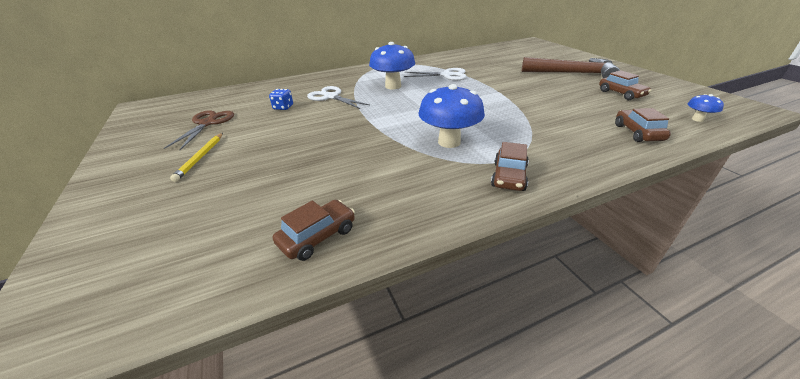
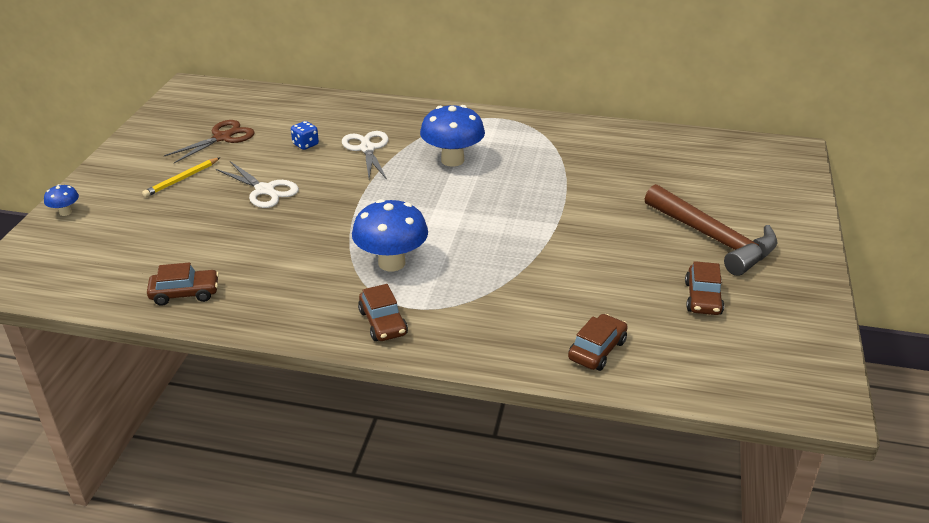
camera: 35 degrees right, 0 degrees up
white scissors [404,68,467,80] -> white scissors moved to [216,161,299,208]
brown car [491,142,529,191] -> brown car turned 75 degrees counterclockwise [358,284,408,341]
blue mushroom [688,94,724,122] -> blue mushroom moved to [44,184,79,216]

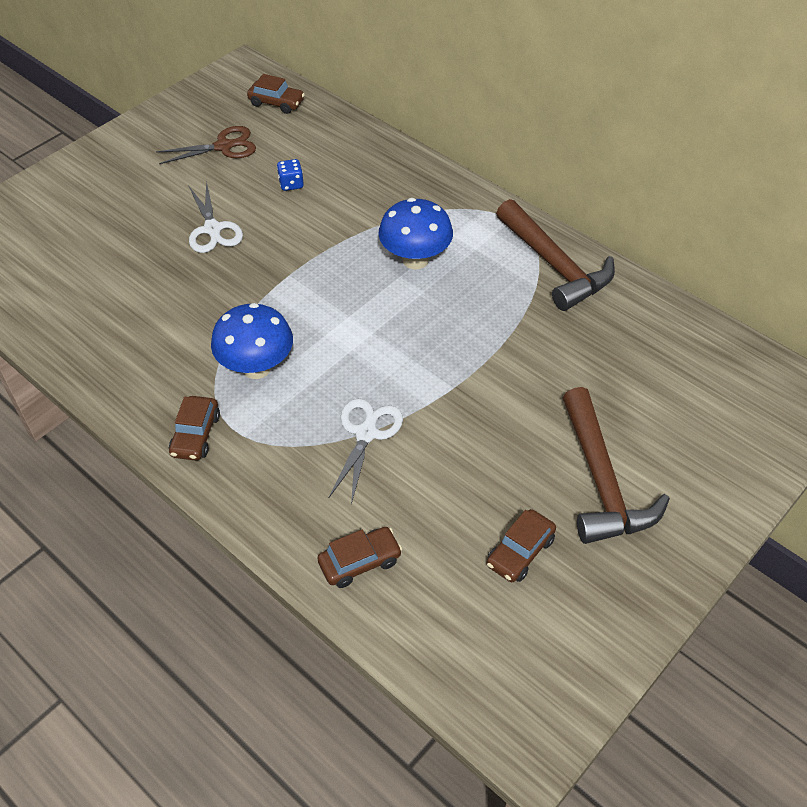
camera: 30 degrees right, 15 degrees up
blue mushroom [44,184,79,216] -> none
yellow pencil [142,158,220,197] -> none
brown car [147,263,219,306] -> brown car moved to [247,74,305,114]
white scissors [342,131,389,180] -> white scissors moved to [328,398,403,504]
none -> brown hammer [496,199,615,311]

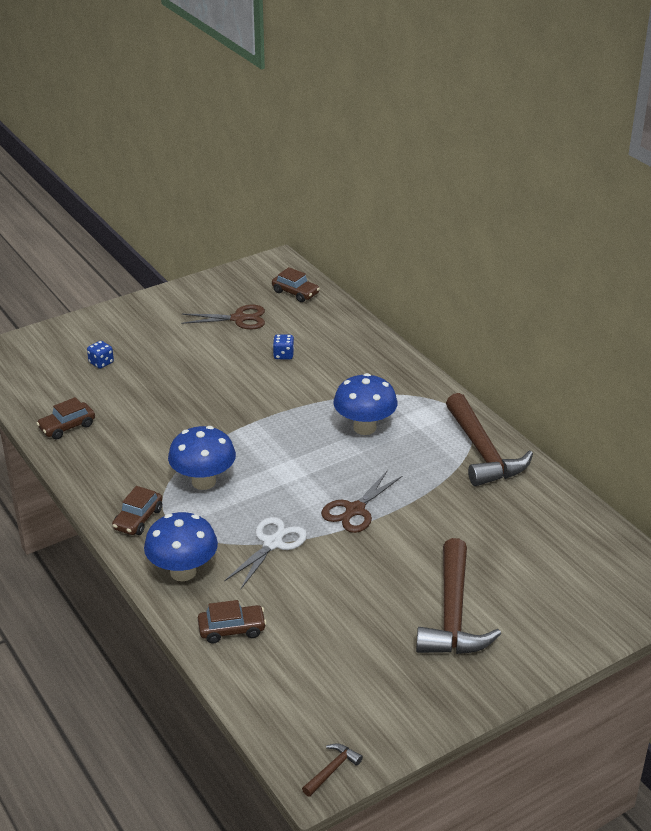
camera: 15 degrees right, 15 degrees down
white scissors [189,181,243,253] -> none
brown car [487,509,556,582] -> brown car moved to [36,397,95,440]
none -> blue dice [87,341,114,369]
none -> blue mushroom [144,512,218,581]
none -> brown hammer [302,743,363,797]
none -> brown scissors [321,470,402,533]

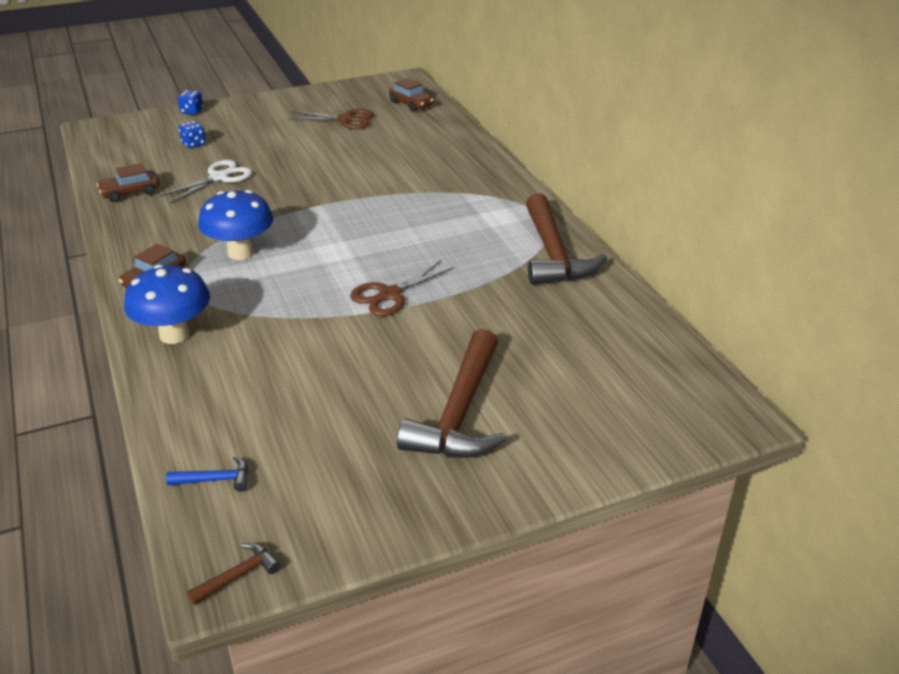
camera: 10 degrees right, 0 degrees up
brown car [198,600,267,643] -> none
white scissors [224,517,307,589] -> white scissors moved to [159,160,252,204]
blue dice [273,334,294,360] -> blue dice moved to [178,90,203,115]
blue mushroom [333,373,398,435] -> none
none -> blue hammer [166,456,248,492]

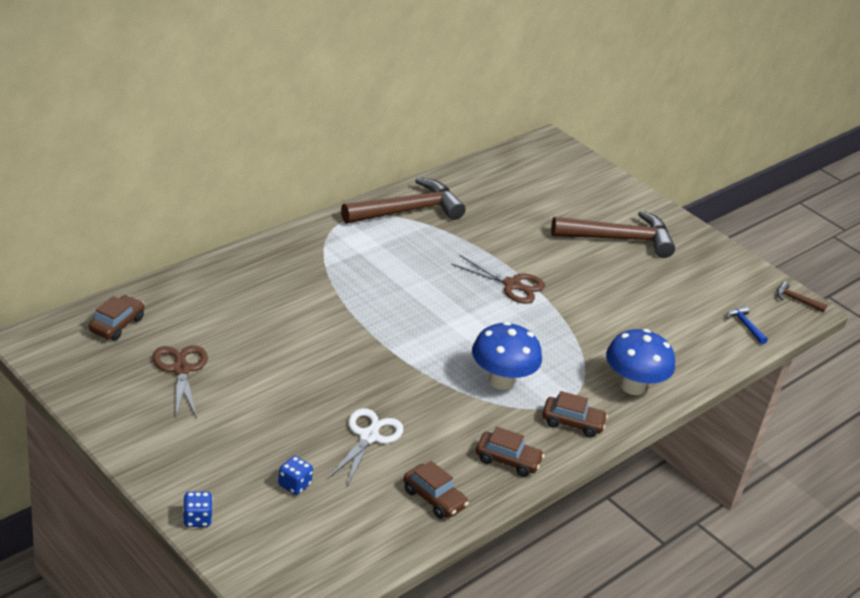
camera: 115 degrees left, 0 degrees up
white scissors [159,160,252,204] -> white scissors turned 90 degrees clockwise [328,408,403,486]
none -> brown car [476,426,544,477]

